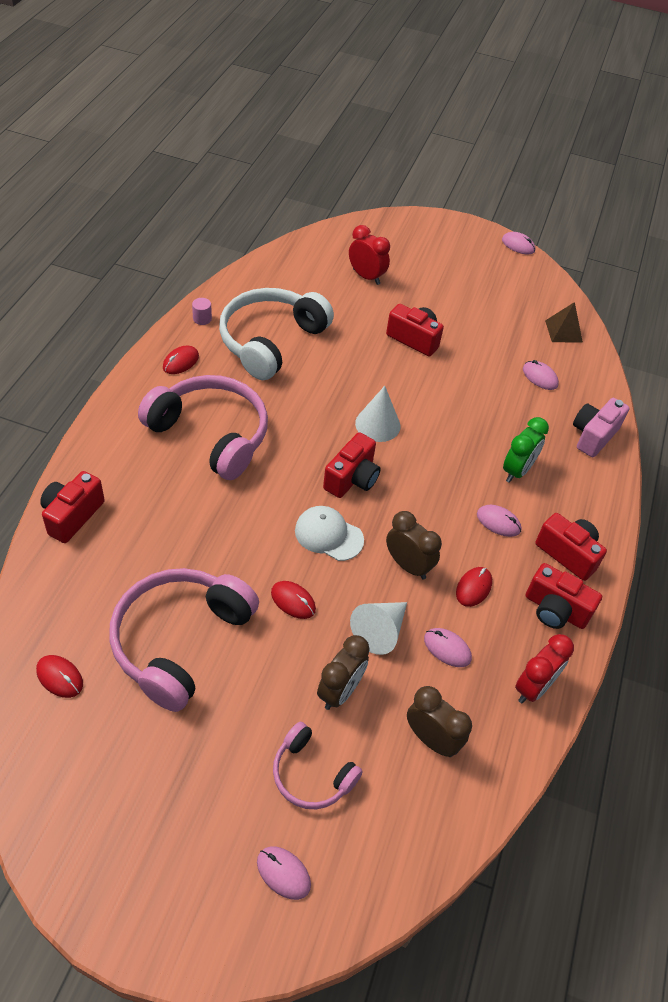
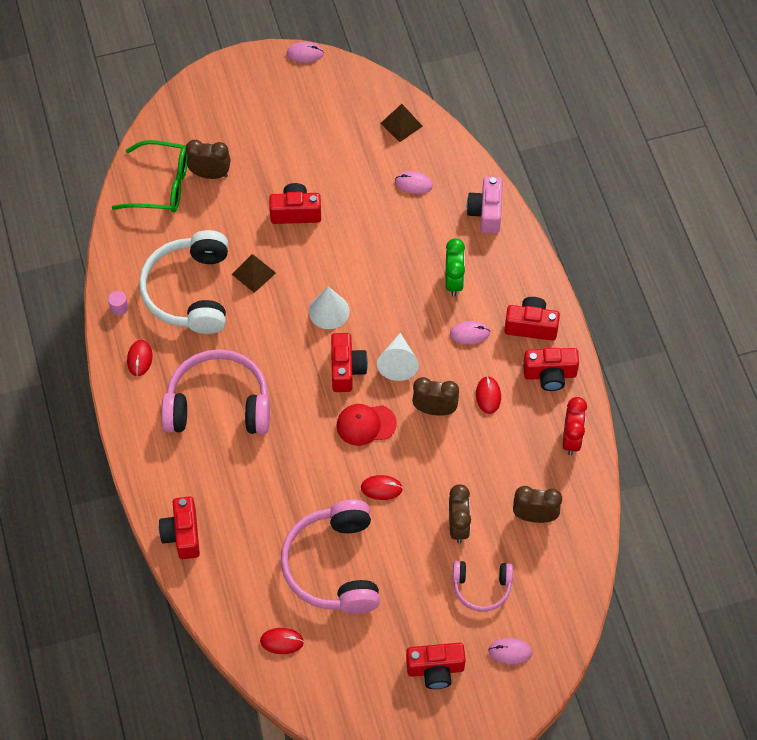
camera: 30 degrees left, 10 degrees up
white cap [295,506,364,561] -> red cap [337,404,396,446]
red clock [349,225,390,285] -> brown clock [186,140,231,179]
white cone [350,602,407,655] -> white cone moved to [377,333,419,381]
pink mouse [424,628,472,667] -> none
none -> green glasses [112,140,188,212]
none -> brown pyramid [232,254,276,293]
none -> red camera [406,643,466,689]

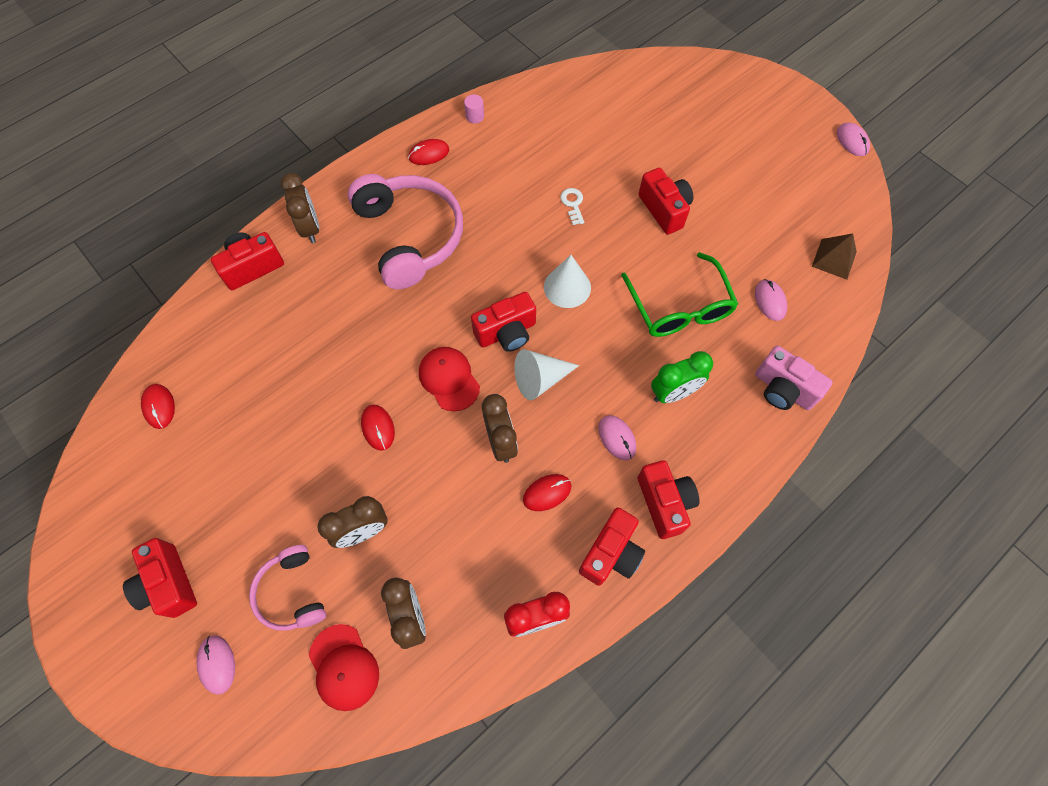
camera: 65 degrees right, 5 degrees up
green glasses [112,140,188,212] -> green glasses moved to [621,252,738,337]
white headphones [139,230,228,334] -> none
brown clock [186,140,231,179] -> brown clock moved to [280,173,319,243]
brown pyramid [232,254,276,293] -> white key [560,188,584,225]
pink headphones [281,500,380,614] -> none
pink camera [467,177,503,234] -> pink camera turned 120 degrees counterclockwise [755,346,833,410]
red camera [523,348,579,391] -> red camera turned 120 degrees counterclockwise [579,507,645,586]
none -> red cap [309,624,379,711]

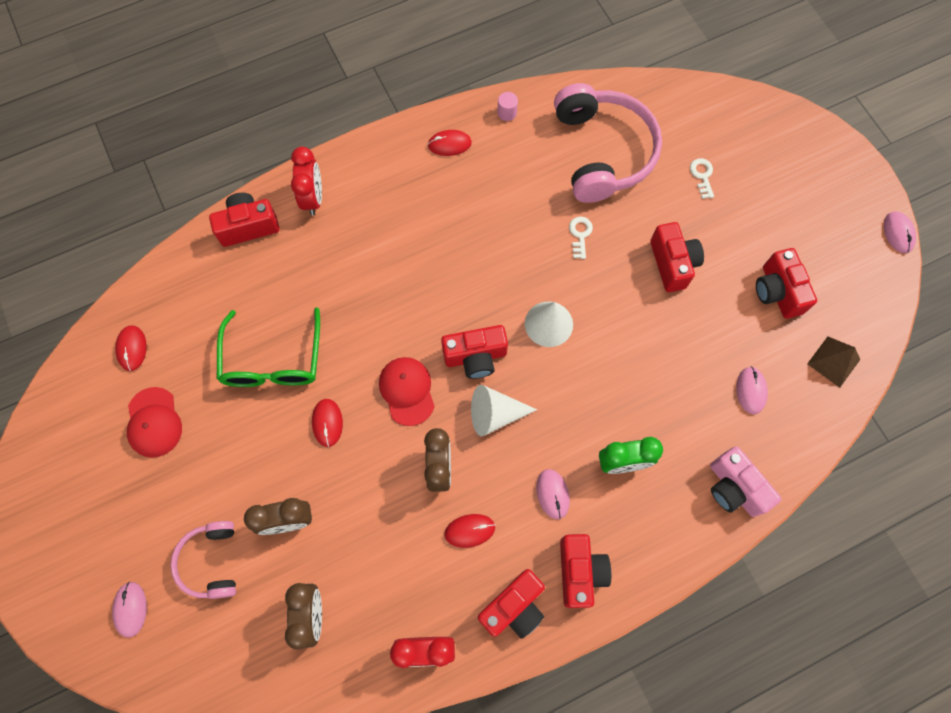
camera: 15 degrees right, 5 degrees up
red camera [123,538,197,618] -> red camera moved to [756,248,817,319]
brown clock [280,173,319,243] -> red clock [291,146,322,216]
red cap [309,624,379,711] -> red cap moved to [127,387,182,458]
pink headphones [348,174,463,289] -> pink headphones moved to [554,83,662,203]
green glasses [621,252,738,337] -> green glasses moved to [217,307,320,387]
none -> white key [690,158,714,199]

